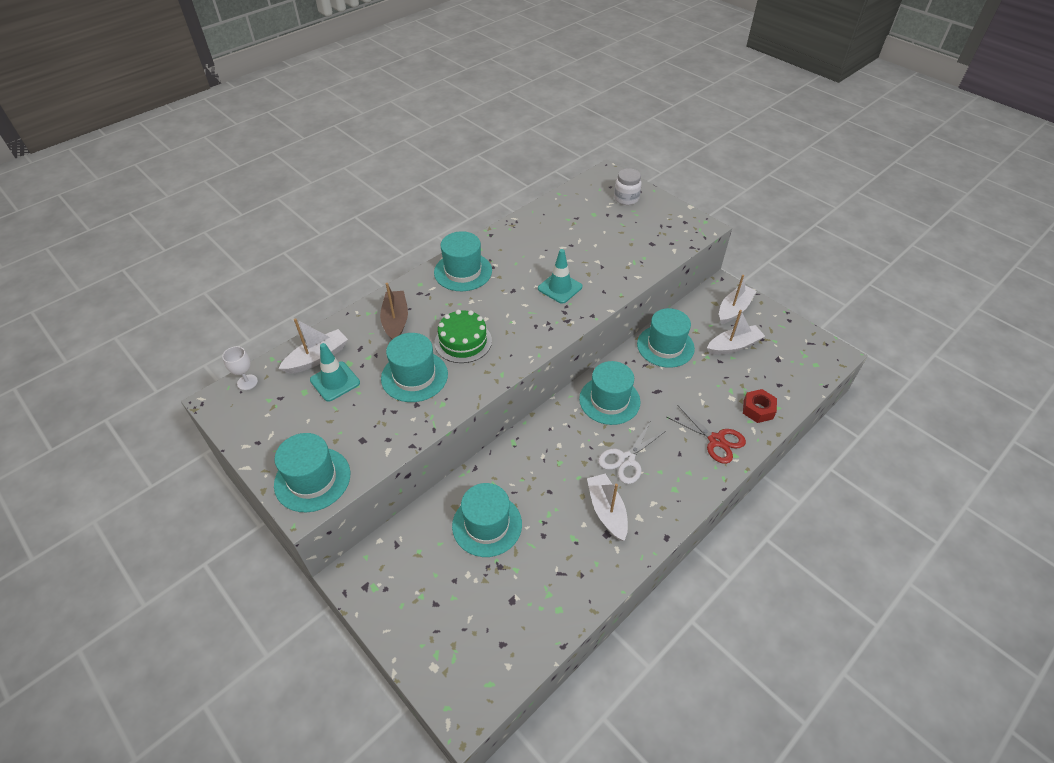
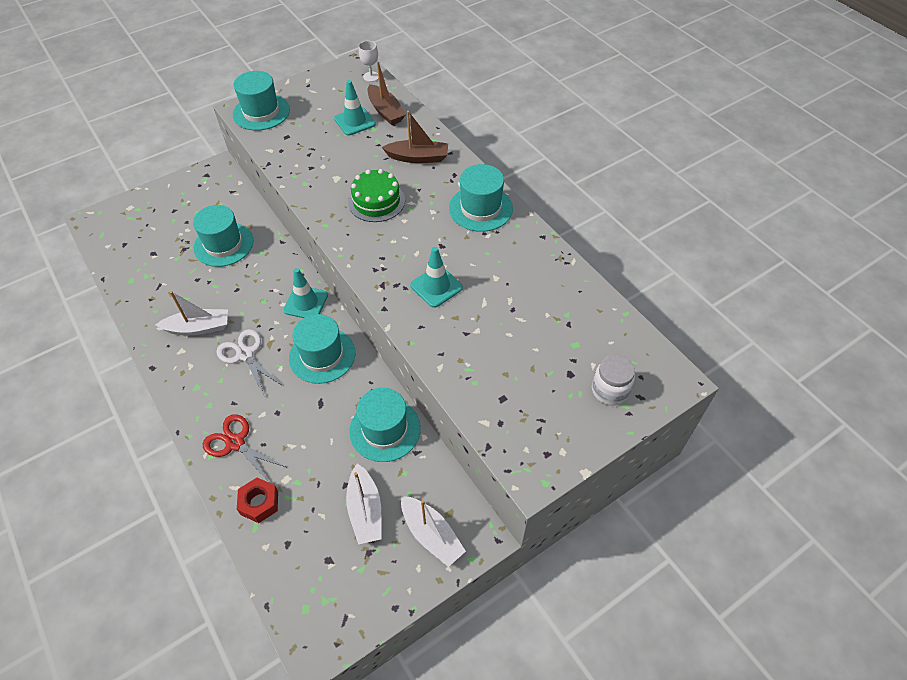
camera: 100 degrees right, 5 degrees up
white boat [279,318,348,374] -> brown boat [368,61,406,125]
turquoise hat [381,333,448,402] -> none
red scissors [667,405,746,464] -> red scissors turned 75 degrees clockwise [203,414,286,483]
none -> turquoise traffic cone [283,268,328,318]

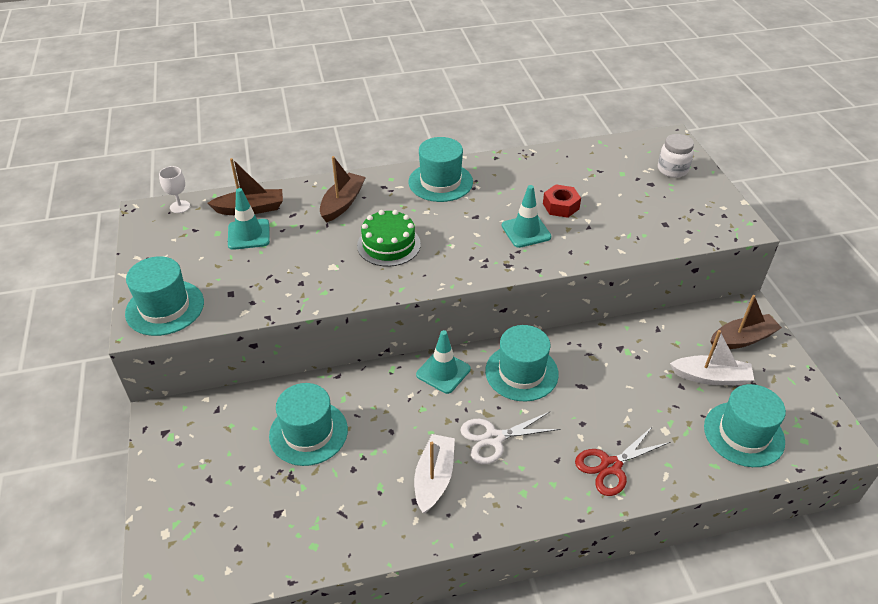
camera: 70 degrees left, 10 degrees down
red nut [237,478,278,523] -> red nut moved to [543,184,581,218]
turquoise hat [349,388,421,462] -> turquoise hat moved to [704,384,786,467]
white boat [401,496,466,567] -> brown boat [710,295,782,349]

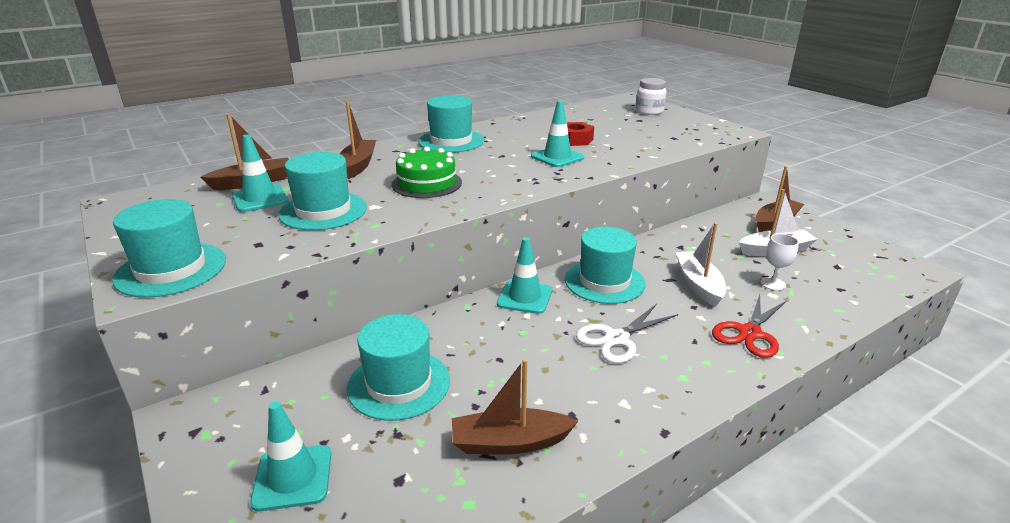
camera: 20 degrees left, 15 degrees down
white goblet [159,166,190,213] -> white goblet moved to [761,234,799,291]
white boat [414,434,455,513] -> white boat moved to [676,222,726,307]
turquoise hat [704,384,786,467] -> turquoise hat moved to [278,152,367,230]
none -> turquoise traffic cone [250,401,331,511]
none -> brown boat [452,359,578,454]

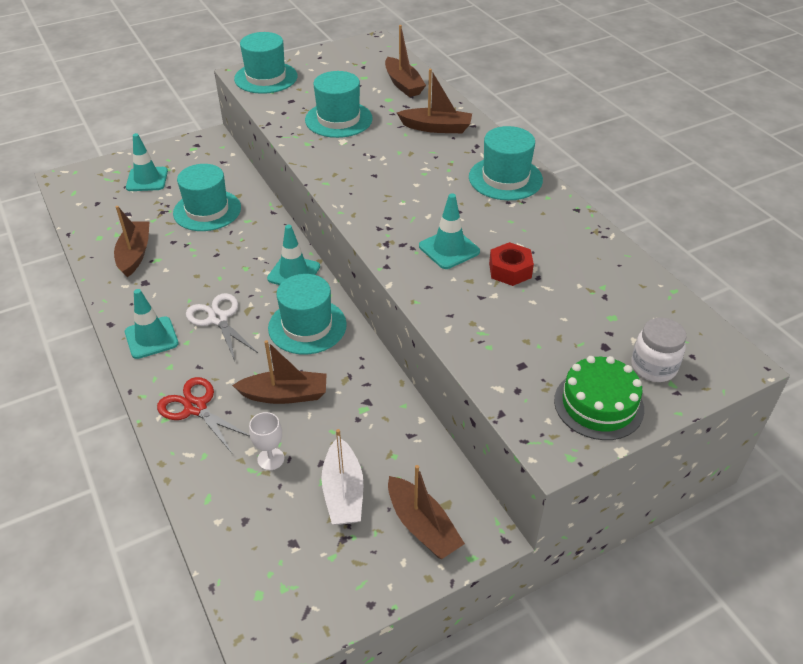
camera: 95 degrees right, 15 degrees up
turquoise traffic cone [232,134,289,212] -> turquoise traffic cone moved to [125,289,179,359]
green cake [392,147,462,198] -> green cake moved to [554,356,644,440]
white boat [676,222,726,307] -> brown boat [232,340,326,404]

